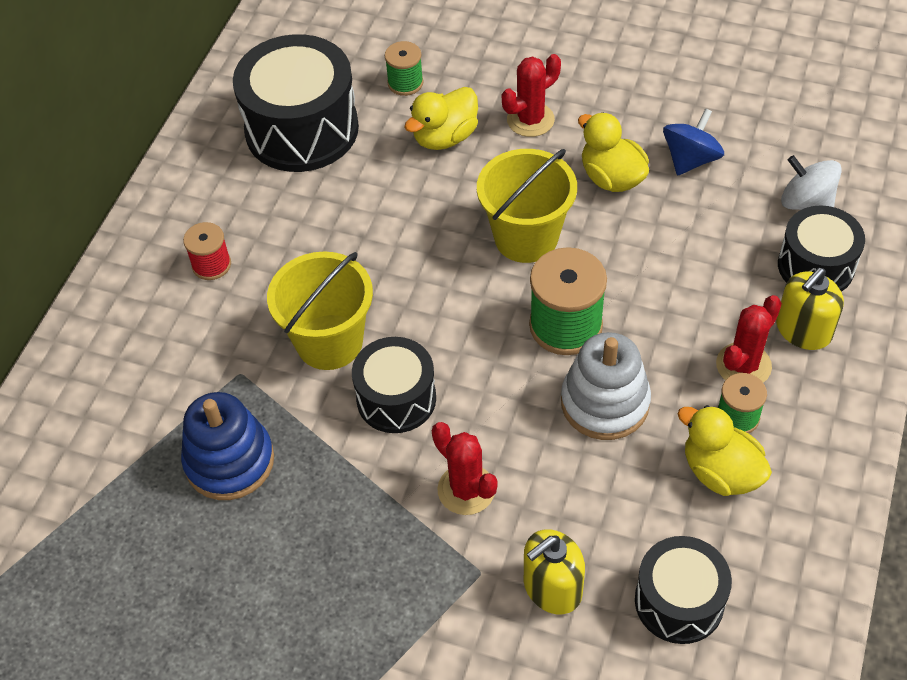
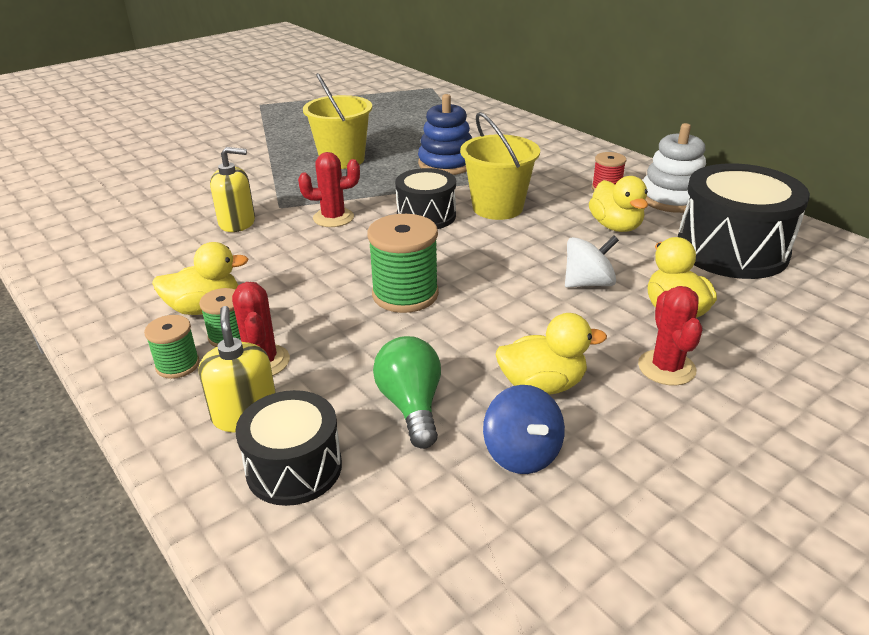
camera: 120 degrees right, 20 degrees down
green spool [385,41,423,96] -> green spool moved to [144,315,200,379]
yellow bucket [477,149,577,263] -> yellow bucket moved to [303,73,372,169]
yellow soap dispenser [524,529,585,614] -> yellow soap dispenser turned 90 degrees clockwise [210,147,255,232]
white stacking toy [561,332,651,440] -> white stacking toy moved to [643,123,706,213]
black drum [635,536,732,644] -> none
white spinning top [781,155,842,210] -> white spinning top moved to [565,236,619,288]
none -> green light bulb [373,336,441,449]
none -> yellow duck [589,176,648,232]

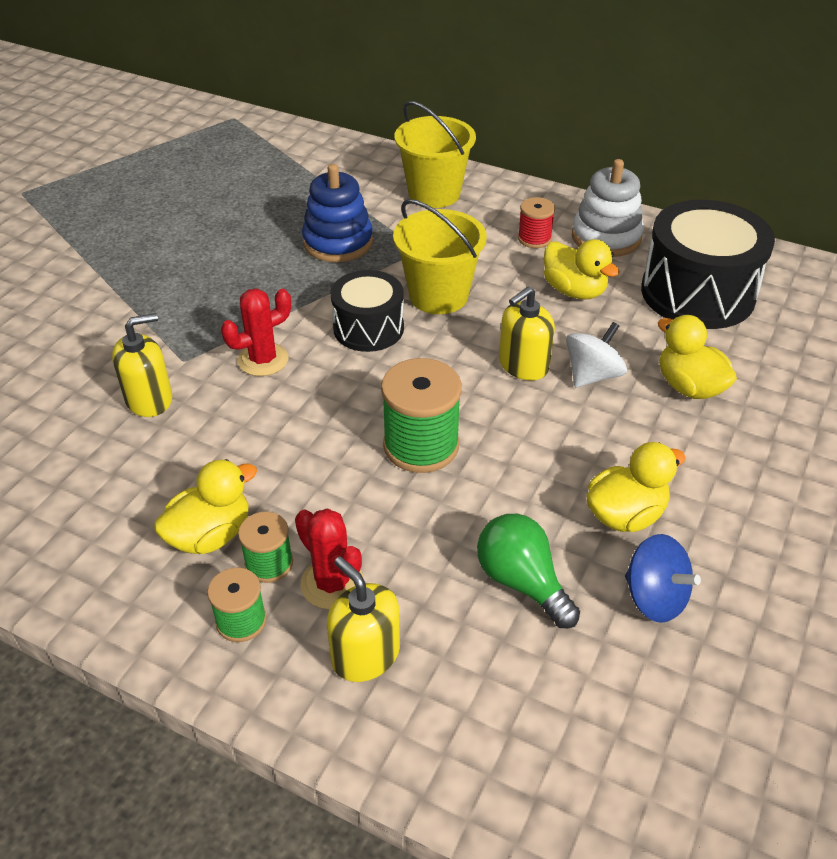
camera: 25 degrees left, 10 degrees up
black drum [235,390,342,506] -> none
yellow bucket [303,73,372,169] -> yellow bucket moved to [395,101,476,208]
red cactus [638,286,702,386] -> none
none -> yellow soap dispenser [499,287,555,380]

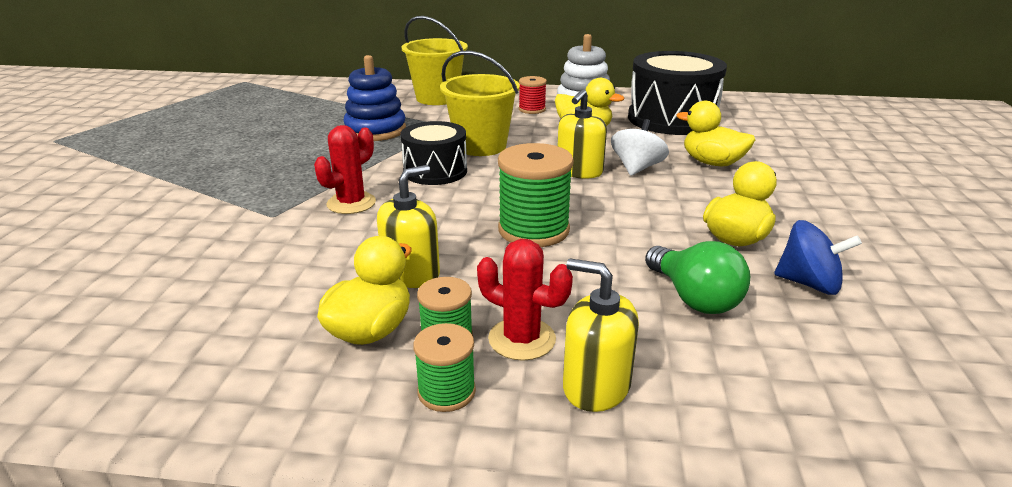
camera: 20 degrees left, 15 degrees down
yellow soap dispenser [112,313,172,417] -> yellow soap dispenser moved to [377,165,440,288]
green light bulb [477,514,580,628] -> green light bulb turned 150 degrees counterclockwise [645,241,750,314]

